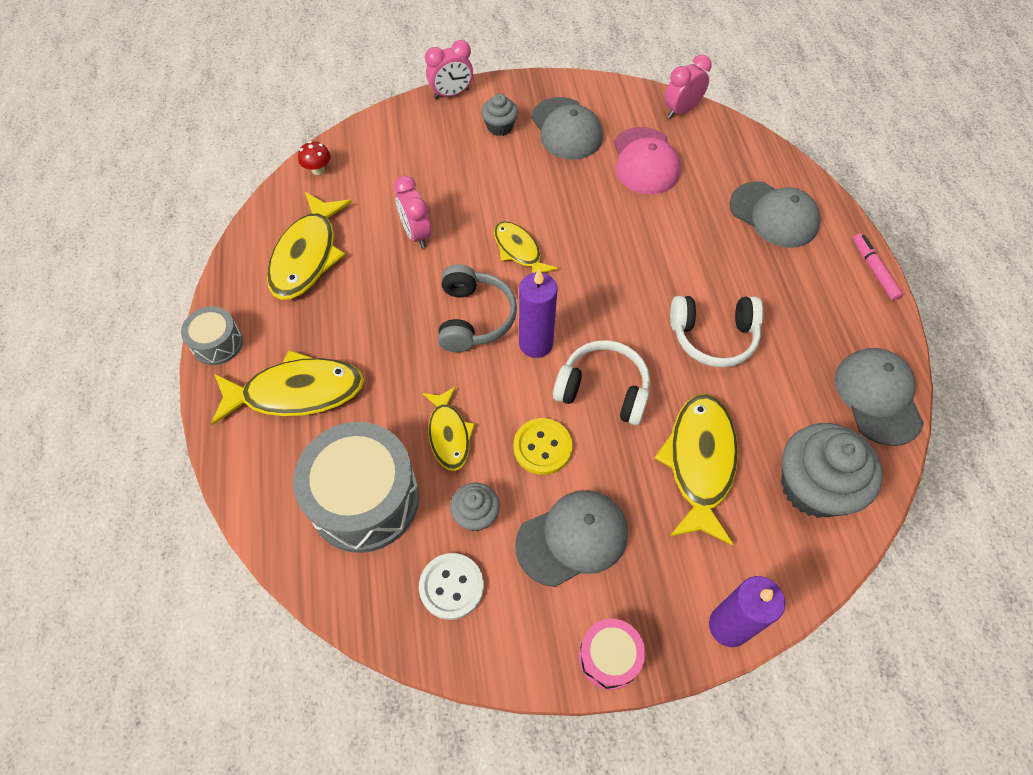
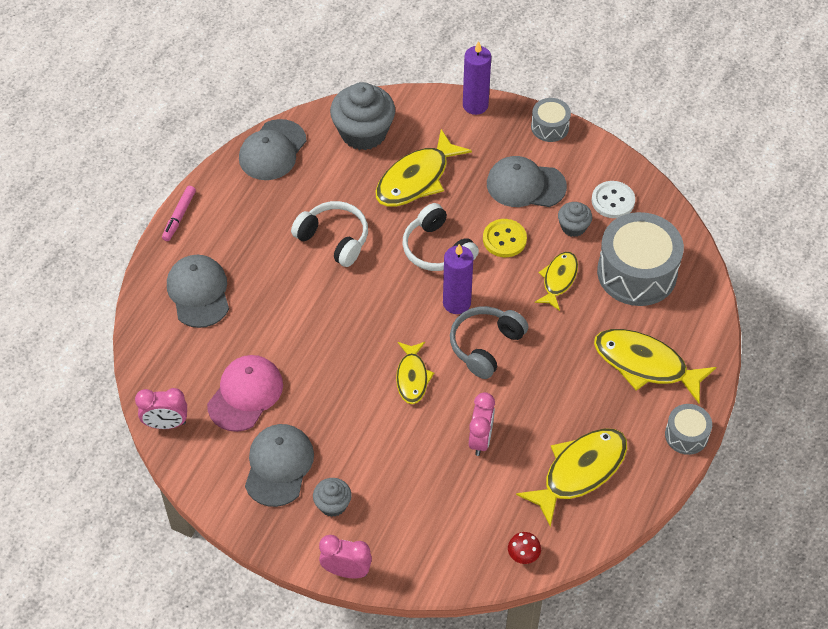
camera: 145 degrees left, 5 degrees down
pink drum [579,619,645,690] -> grey drum [531,98,571,142]

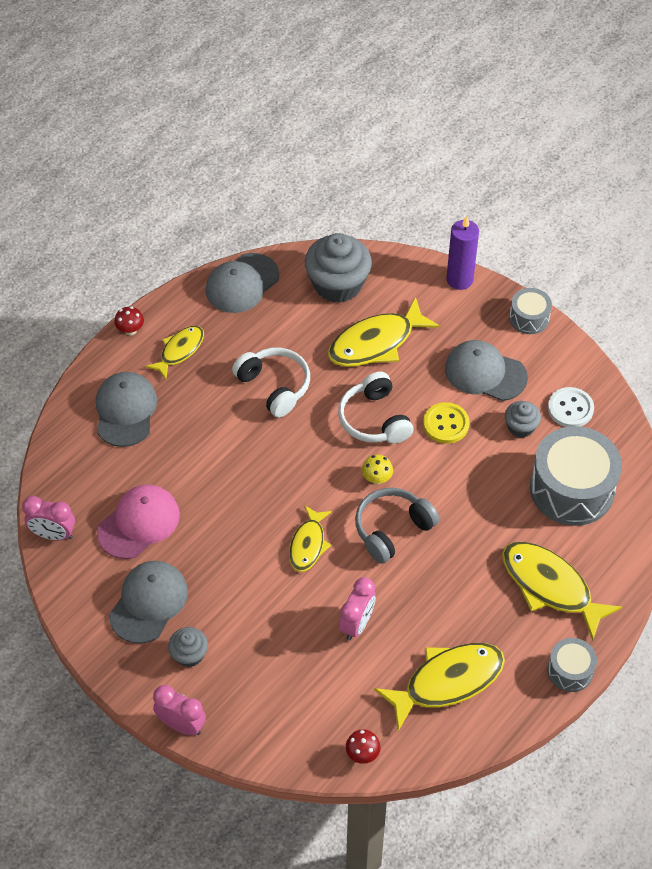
camera: 15 degrees right, 0 degrees up
pink marker [162,186,196,241] -> red mushroom [114,307,144,335]
purple candle [443,244,474,314] -> yellow mushroom [362,455,393,484]
yellow fish [535,252,578,311] -> yellow fish moved to [146,326,204,379]

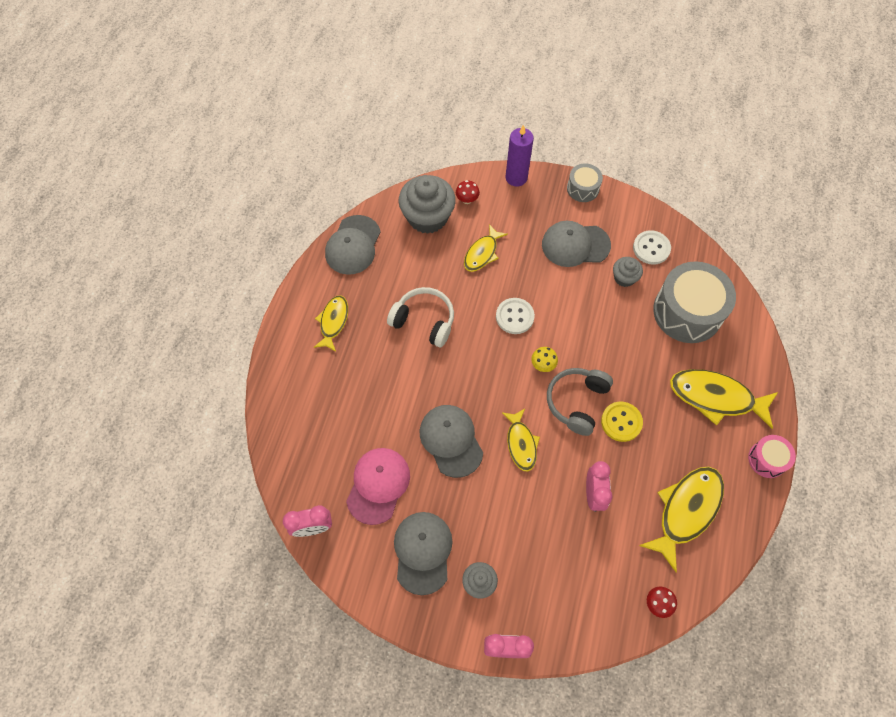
camera: 25 degrees left, 10 degrees up
grey cap [96,372,157,447] -> grey cap moved to [420,405,483,478]
red mushroom [114,307,144,335] -> red mushroom moved to [456,180,480,204]
yellow fish [328,297,440,367] -> yellow fish [464,224,508,272], size x0.60
white headphones [338,372,413,444] -> white button [496,298,535,334]
yellow button [423,402,469,444] -> yellow button moved to [601,402,643,442]
grey drum [547,638,597,692] -> pink drum [748,435,796,478]

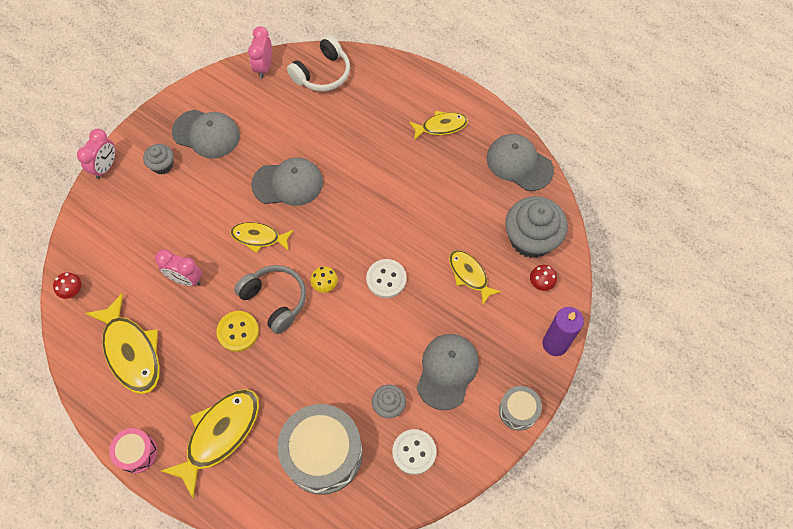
camera: 110 degrees right, 0 degrees up
yellow fish [314,296,348,352] -> yellow fish turned 45 degrees counterclockwise [409,111,468,140]
pink cap [346,448,410,525] -> none
white headphones [387,287,454,347] -> white headphones moved to [287,36,350,92]

